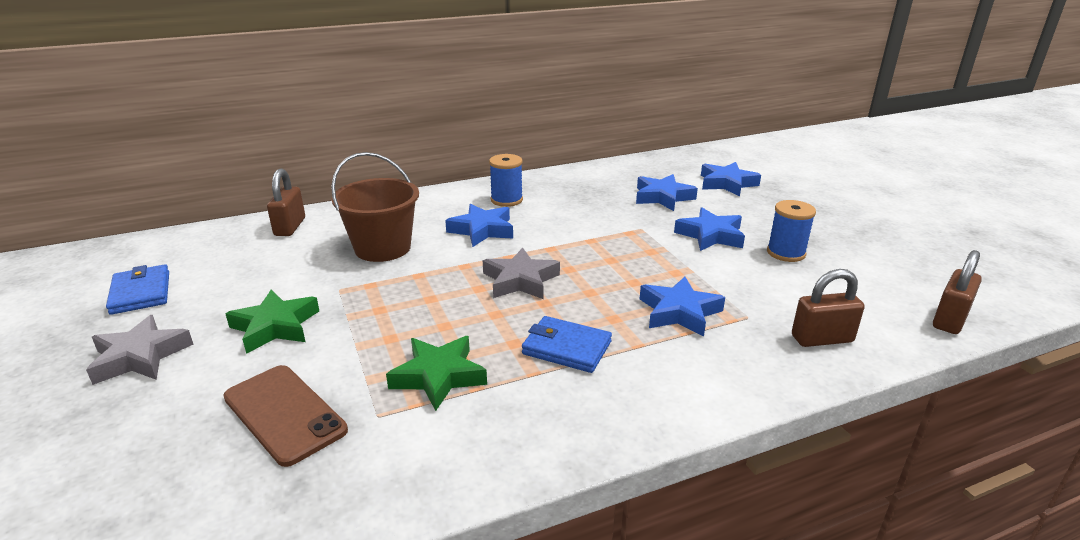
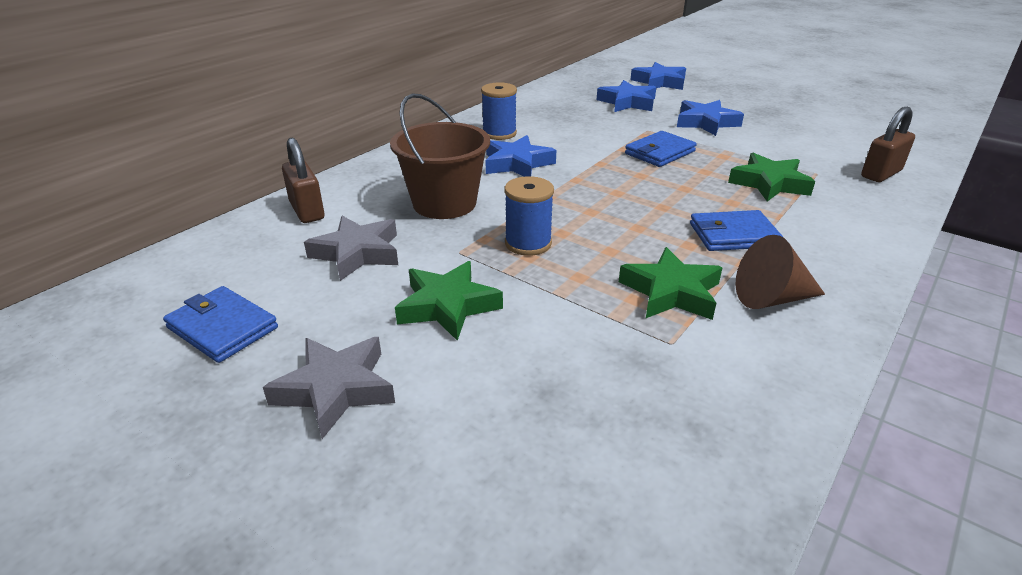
camera: 30 degrees left, 5 degrees up
brown phone [223,365,348,467] -> none
grey star [483,248,560,299] -> grey star moved to [304,216,398,281]
blue star [640,277,725,337] -> green star [728,153,815,202]
blue spool [767,200,816,262] -> blue spool moved to [505,176,554,256]
brown padlock [933,250,982,334] -> none
none -> blue wallet [625,131,697,167]
none -> brown cone [735,235,825,309]

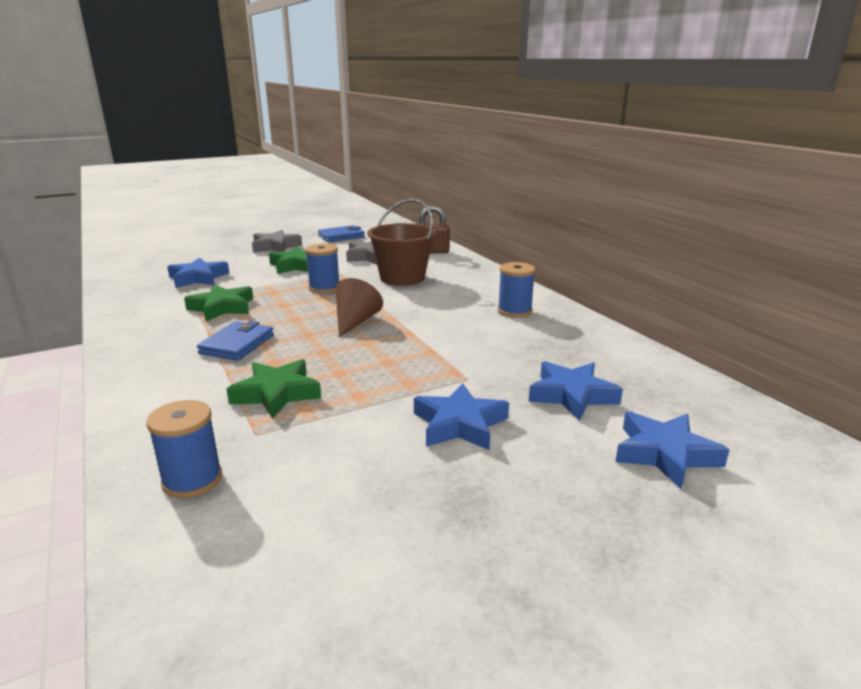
camera: 115 degrees right, 10 degrees down
blue star [485,135,556,177] -> blue star moved to [167,258,230,288]
blue wallet [625,131,697,167] -> none
brown cone [735,235,825,309] -> brown cone moved to [336,278,383,337]
brown padlock [861,107,915,182] -> blue spool [146,400,222,498]

